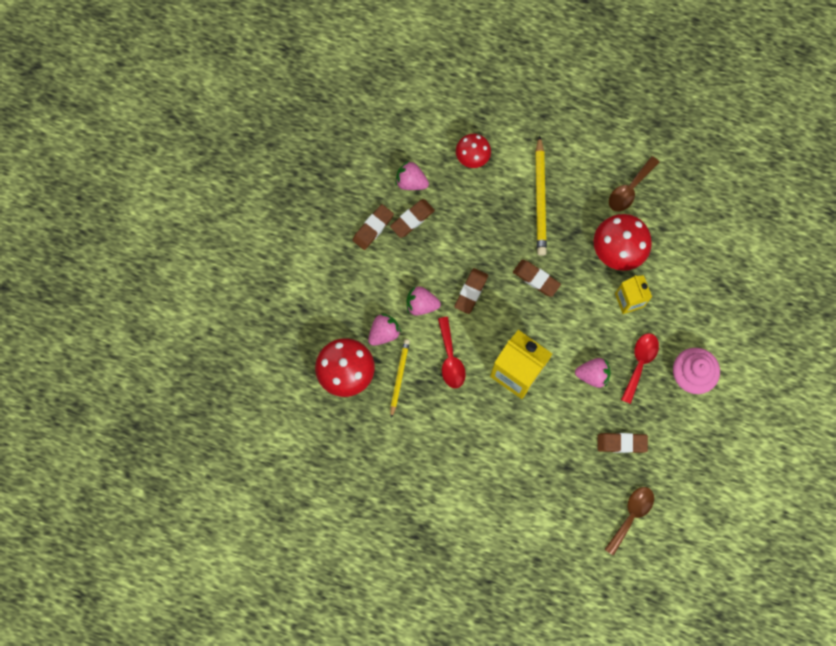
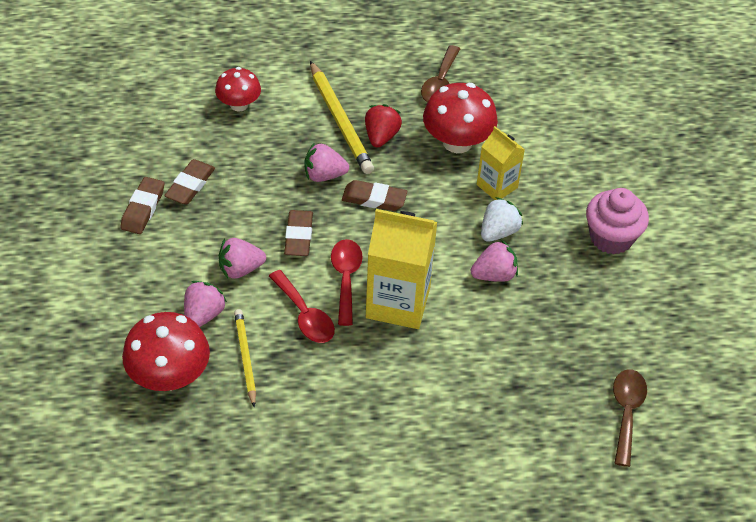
camera: 25 degrees left, 25 degrees down
pink strawberry [395,161,429,190] -> pink strawberry moved to [304,142,349,182]
brown eraser [598,433,648,453] -> none
red spoon [621,333,659,404] -> red spoon moved to [331,239,363,326]
none -> red strawberry [365,104,402,148]
none -> white strawberry [481,197,523,241]

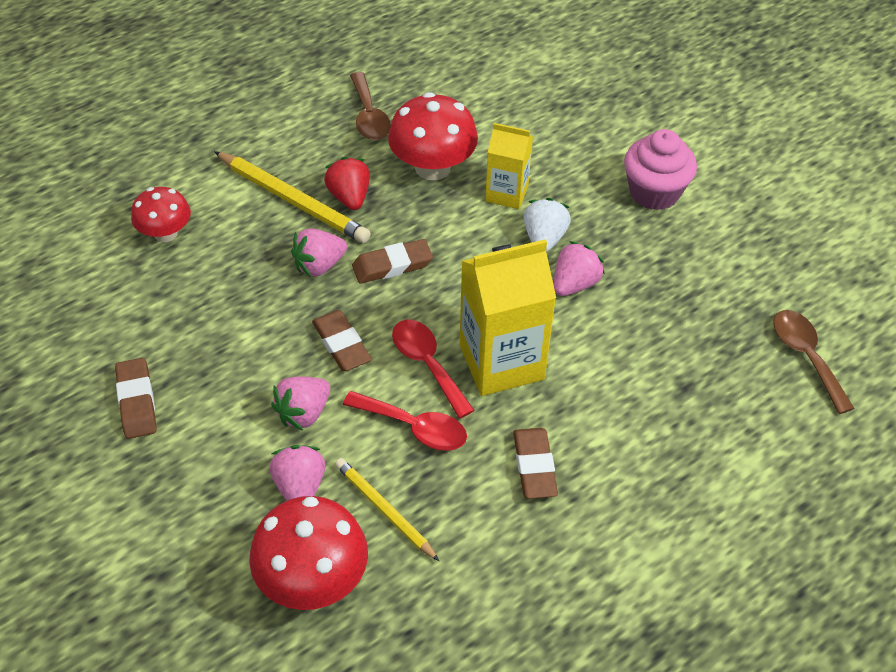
camera: 30 degrees left, 0 degrees up
brown eraser [164,159,215,205] -> brown eraser moved to [513,428,558,499]

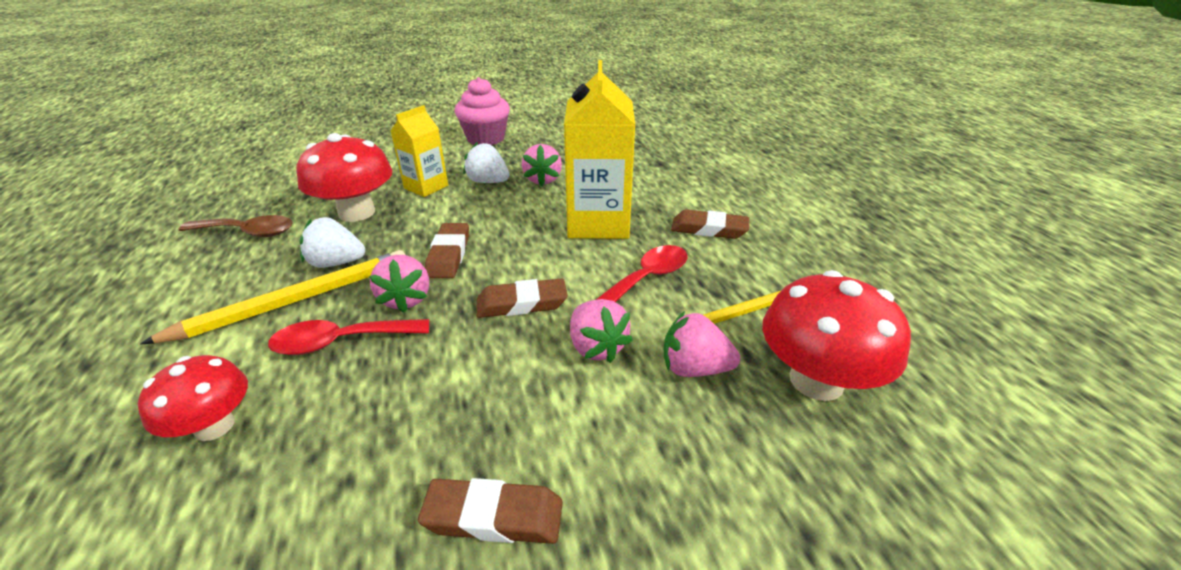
camera: 70 degrees left, 15 degrees down
red strawberry [324,157,370,210] -> white strawberry [299,217,365,268]
red spoon [392,319,475,418] -> red spoon moved to [268,319,429,355]
pink strawberry [554,241,605,296] -> pink strawberry turned 150 degrees counterclockwise [522,144,562,186]
brown spoon [773,310,855,414] -> none

